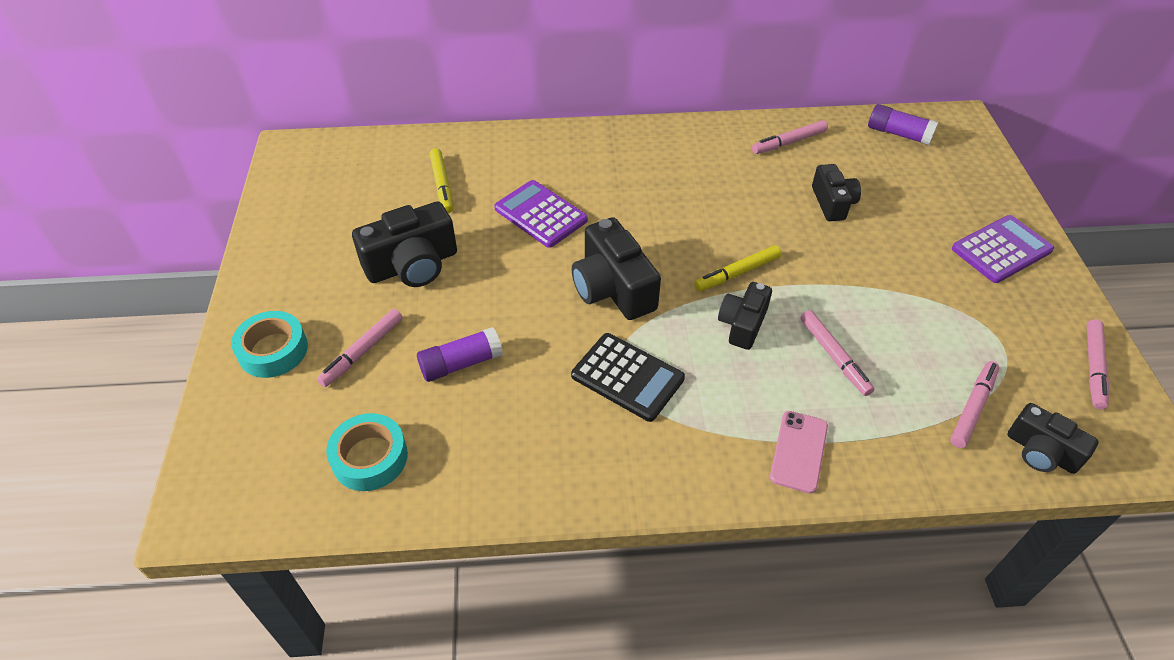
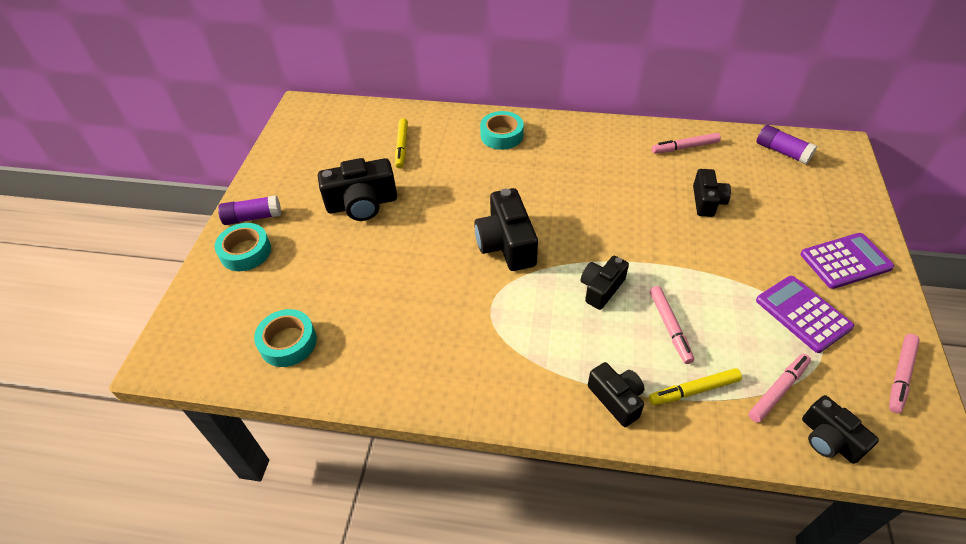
camera: 15 degrees right, 0 degrees up
pink marker [317,309,403,387] -> none
purple glue stick [417,327,503,382] -> purple glue stick moved to [218,195,281,225]
purple calculator [494,180,588,248] -> purple calculator moved to [756,276,854,353]
black calculator [571,333,685,422] -> none
yellow marker [694,245,781,291] -> yellow marker moved to [649,368,742,405]
pink phone [770,411,828,494] -> black camera [588,362,644,427]
none -> turquoise tape [480,111,524,150]

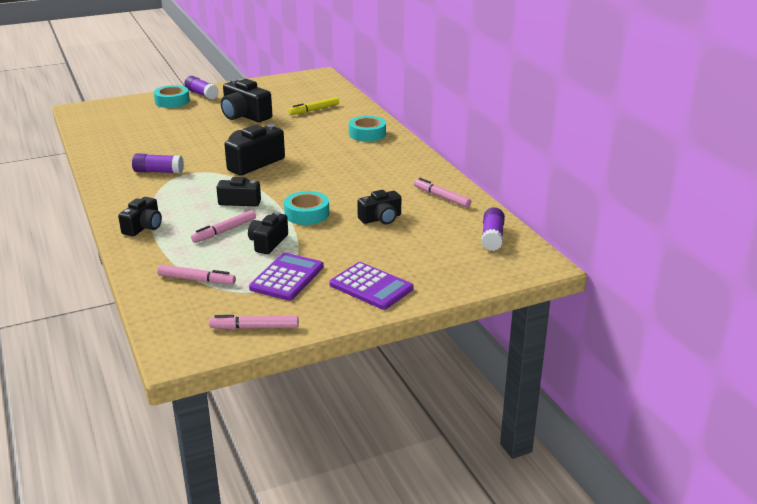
camera: 55 degrees right, 20 degrees down
turquoise tape [254,309,317,367] -> turquoise tape moved to [284,191,329,225]
yellow marker [649,368,742,405] -> none
black camera [802,395,879,464] -> black camera moved to [248,212,288,254]
none -> purple glue stick [132,153,184,174]

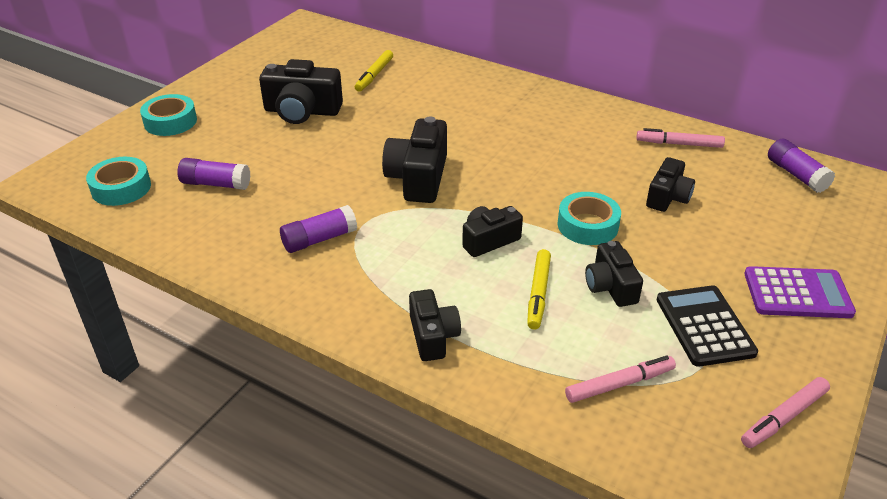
camera: 35 degrees left, 10 degrees up
purple glue stick [184,76,219,100] -> purple glue stick moved to [177,158,250,190]
pink marker [191,210,256,243] -> yellow marker [527,249,551,329]
purple calculator [249,253,324,301] -> black calculator [657,285,758,367]
turquoise tape [349,116,386,142] -> turquoise tape moved to [86,157,151,206]

